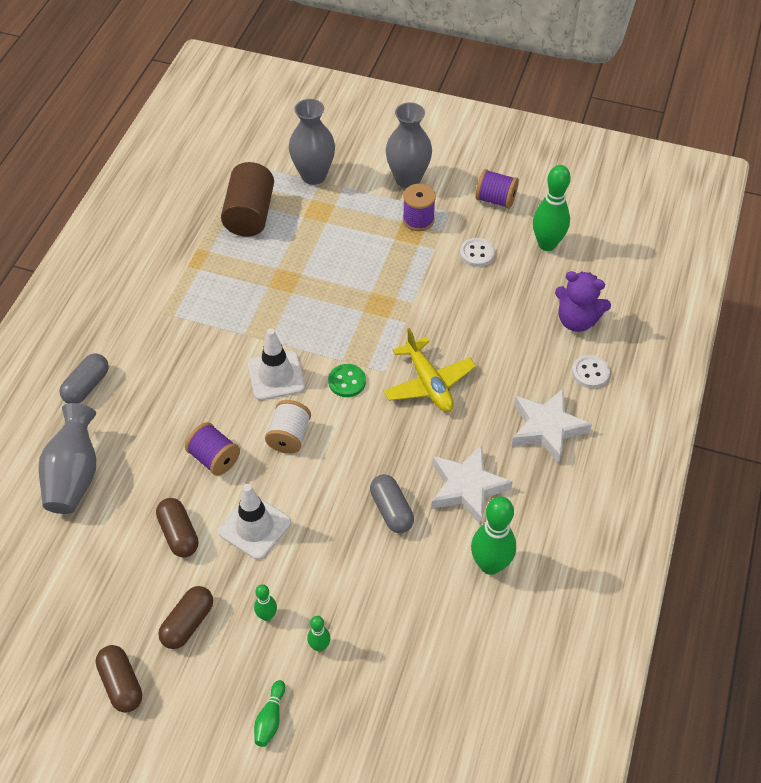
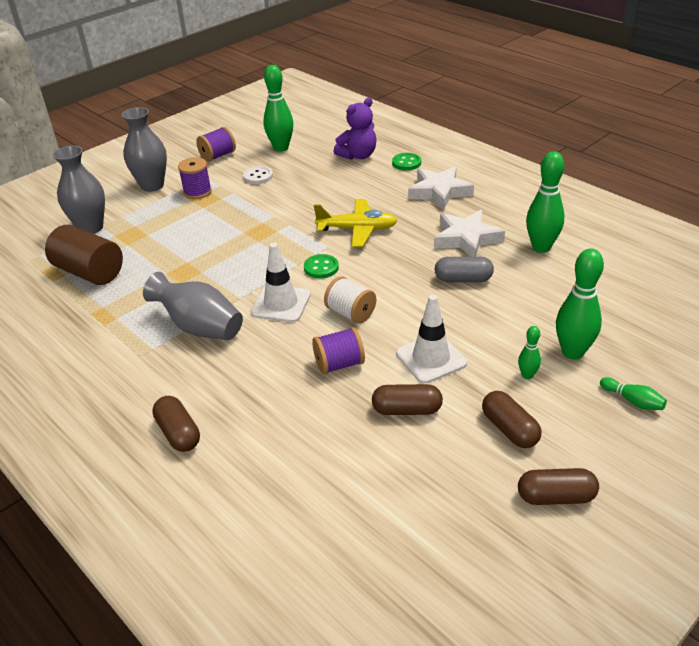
camera: 60 degrees left, 15 degrees down
grey vase [39,403,96,514] -> grey vase moved to [143,272,243,340]
grey capsule [59,353,109,404] -> brown capsule [152,396,200,452]
green bowling pin [307,616,331,652] -> green bowling pin [556,248,604,360], size x2.00
white button [572,355,610,388] -> green button [392,153,421,170]

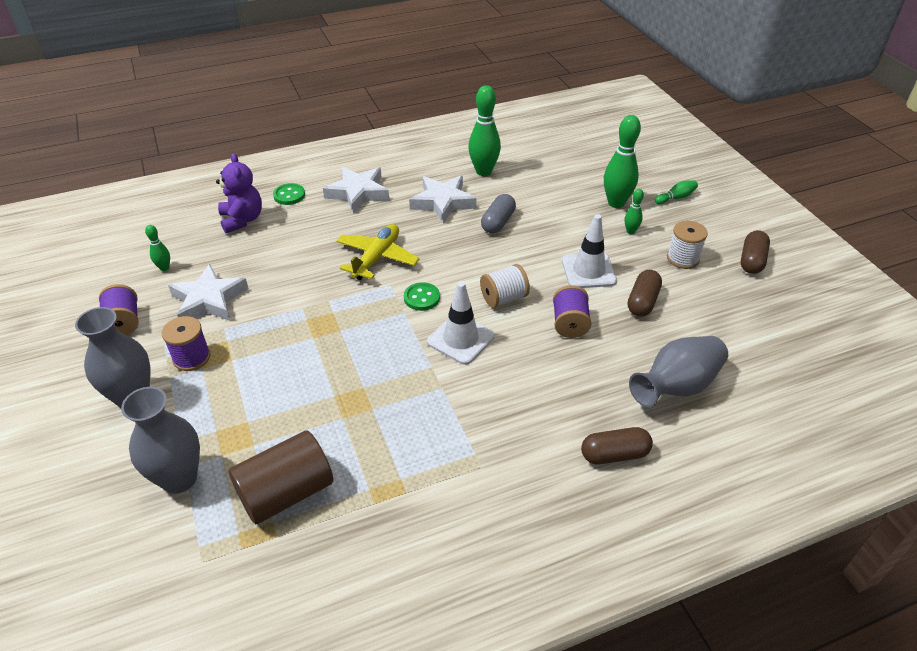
camera: 70 degrees left, 5 degrees up
grey vase [143,272,243,340] -> grey vase moved to [629,336,728,407]
white button [243,166,273,184] -> white star [168,264,249,321]
green bowling pin [263,65,293,152] -> green bowling pin [145,225,170,271], size x0.50
brown capsule [482,391,541,448] -> white spool [667,221,708,269]

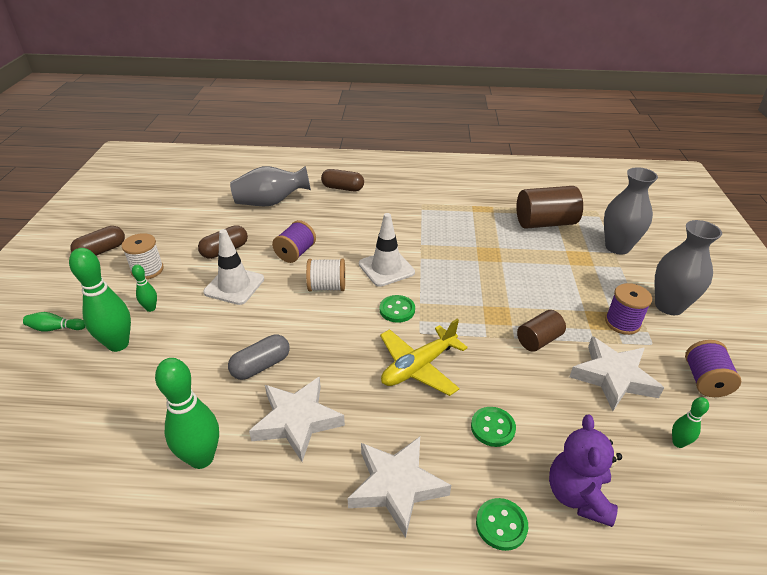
camera: 155 degrees left, 5 degrees down
none -> green button [471,407,516,447]
none -> brown cylinder [517,310,566,352]

